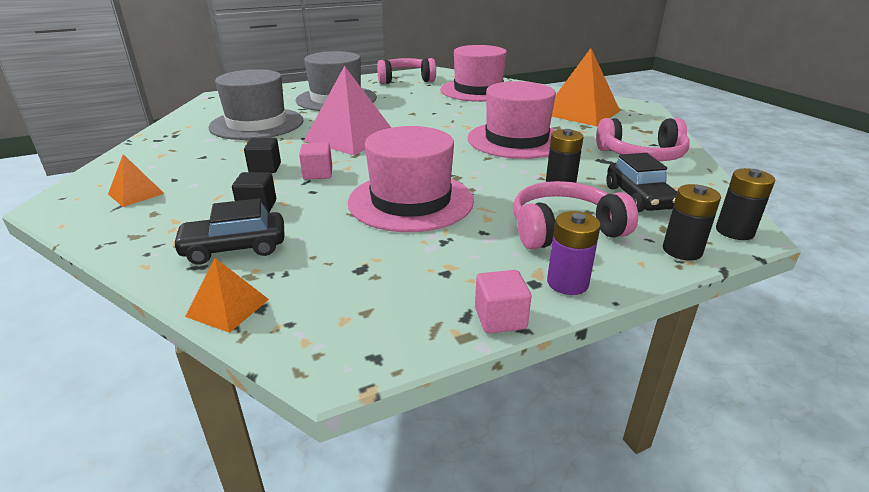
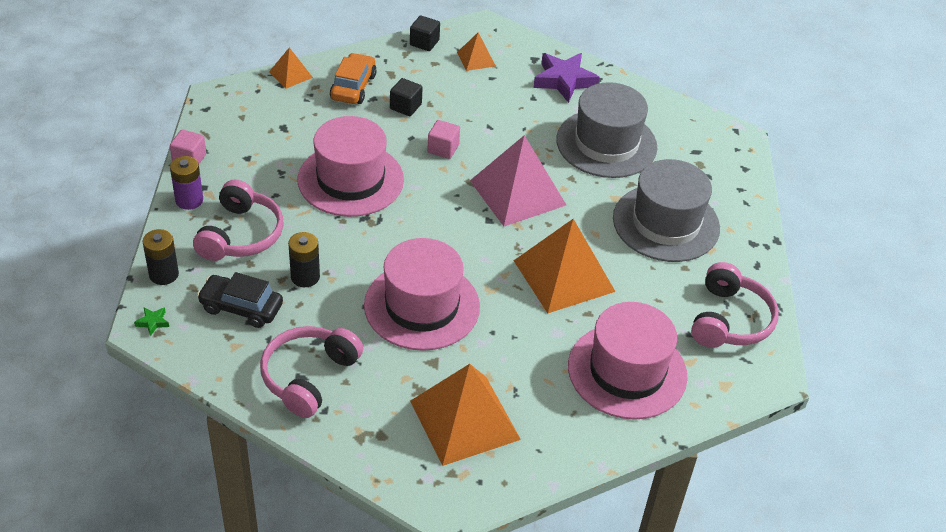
camera: 115 degrees right, 15 degrees up
black car [172,198,285,265] -> orange car [330,53,377,104]
black cube [244,138,281,173] -> black cube moved to [410,15,440,51]
black battery [716,168,775,240] -> green star [134,307,169,336]
none -> orange pyramid [514,219,616,313]
none -> purple star [533,53,599,103]

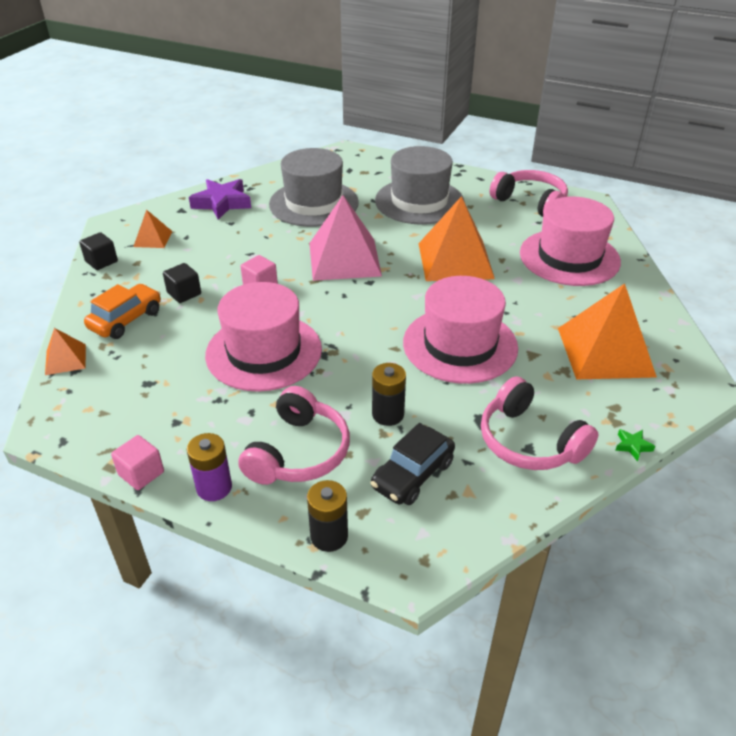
camera: 65 degrees left, 5 degrees down
green star [134,307,169,336] -> green star moved to [615,429,655,461]
pink headphones [193,180,284,261] -> pink headphones turned 75 degrees clockwise [238,386,350,485]
orange car [330,53,377,104] -> orange car turned 90 degrees clockwise [84,284,161,339]

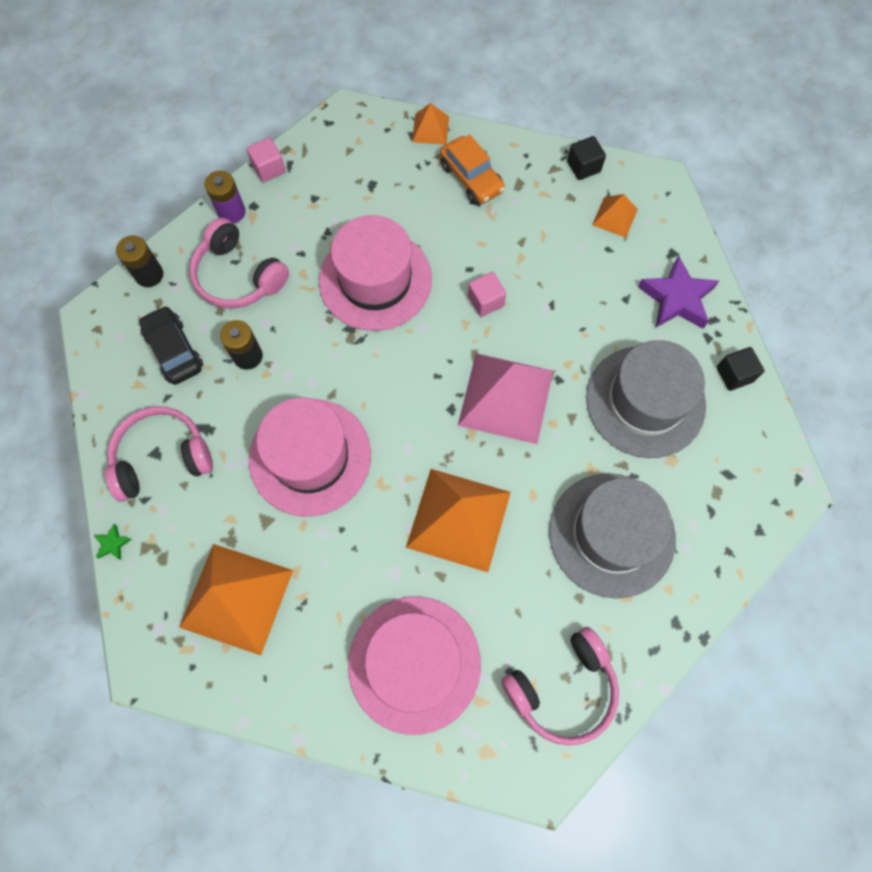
camera: 110 degrees right, 30 degrees up
black cube [163,263,201,303] -> black cube moved to [717,347,764,391]

